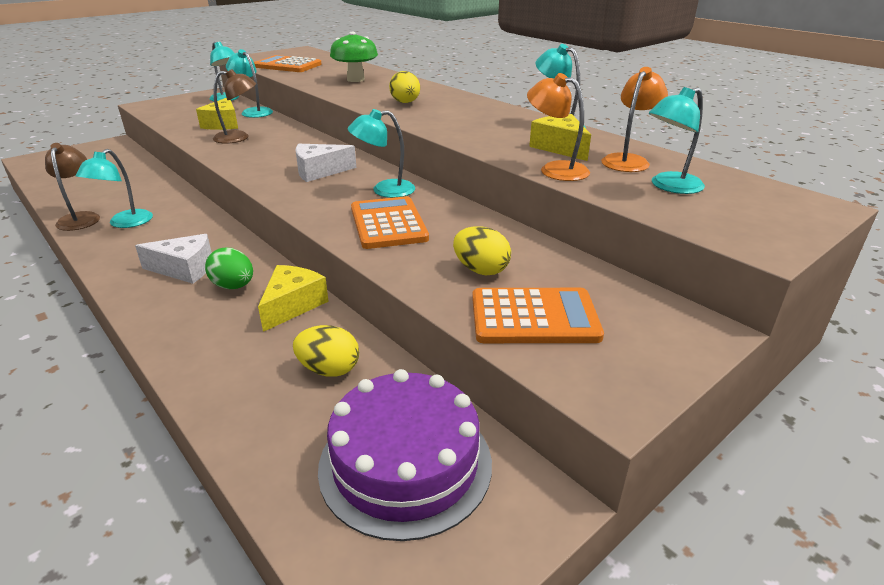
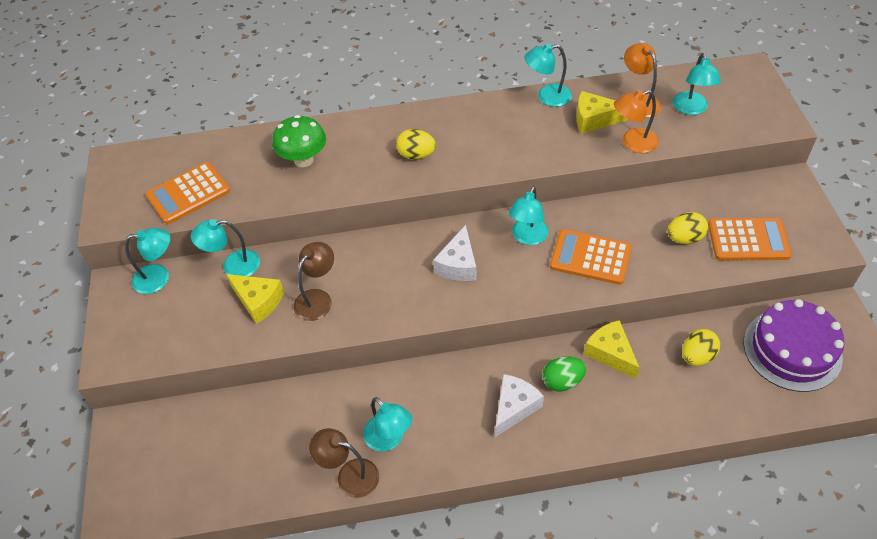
camera: 55 degrees left, 20 degrees up
orange calculator [472,288,604,343] -> orange calculator turned 60 degrees clockwise [708,218,792,260]

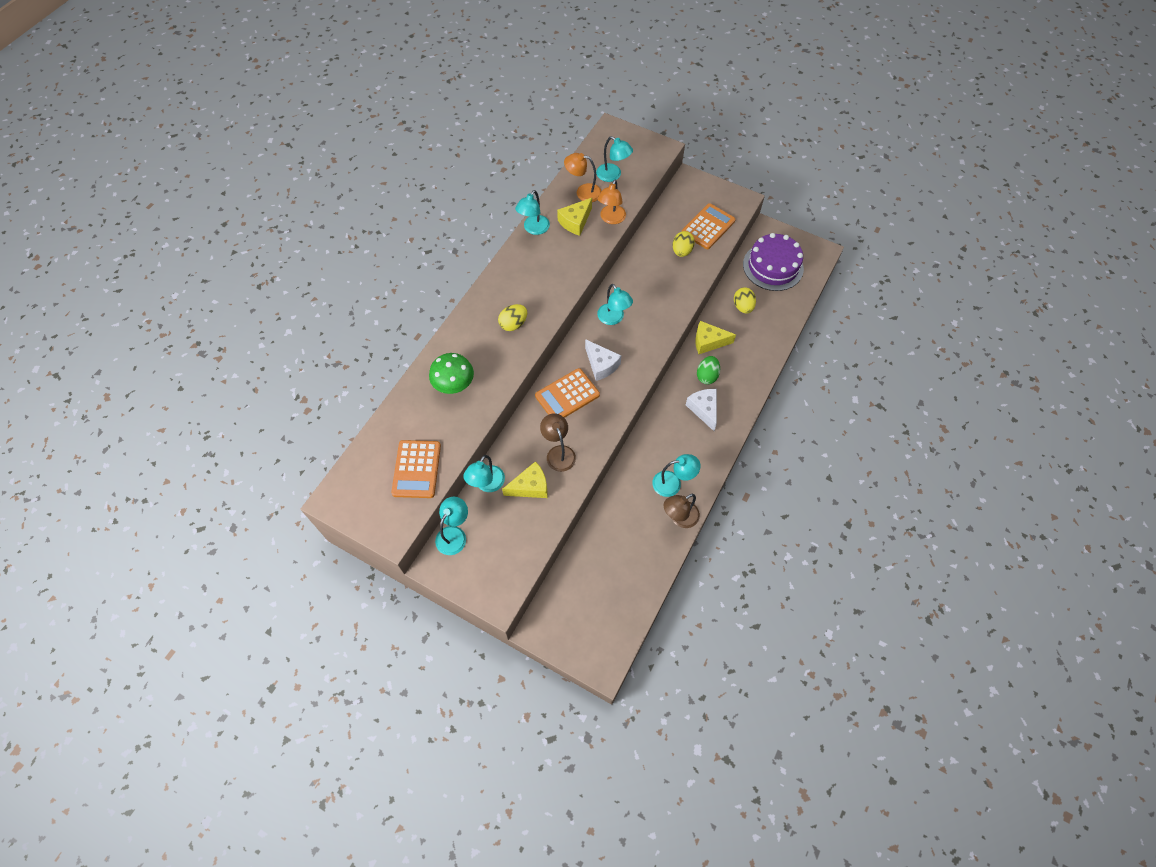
camera: 55 degrees left, 10 degrees up
orange calculator [550,229,632,285] -> orange calculator moved to [535,368,600,418]

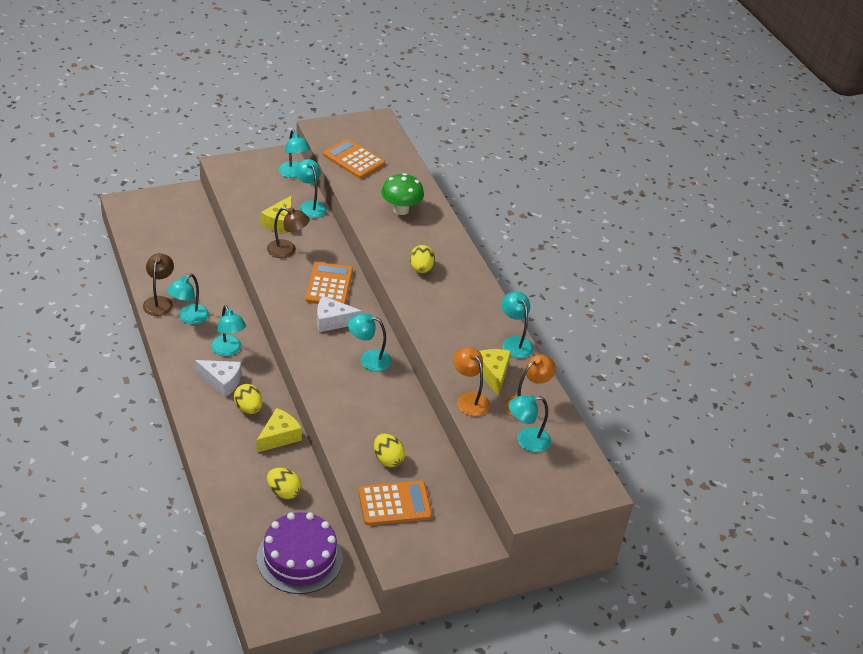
camera: 125 degrees right, 20 degrees down
orange calculator [682,203,736,249] -> orange calculator turned 90 degrees counterclockwise [358,481,432,525]
green egg [697,356,720,384] -> yellow egg [234,384,262,414]
none -> turquoise lamp [211,305,246,356]

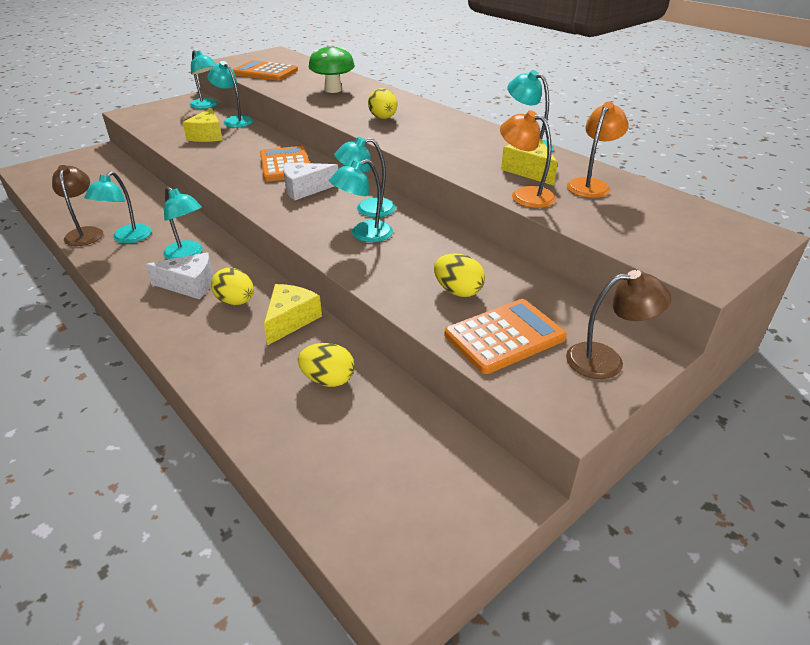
camera: 15 degrees left, 5 degrees down
purple cake [257,512,343,594] -> none
brown lamp [267,207,310,258] -> brown lamp moved to [566,270,671,379]
turquoise lamp [508,395,551,452] -> turquoise lamp moved to [329,159,393,242]

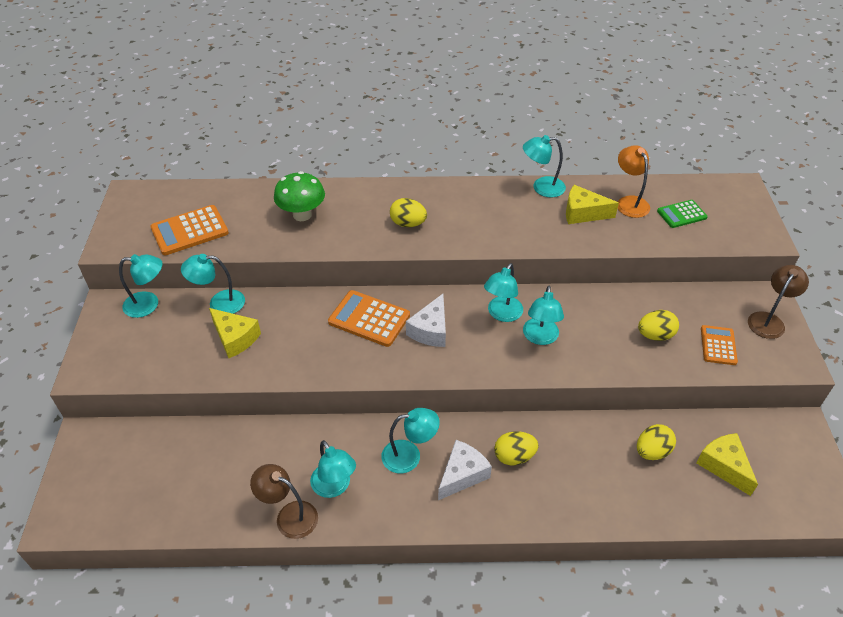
camera: 50 degrees left, 10 degrees up
yellow cheese [264,284,322,345] -> yellow cheese moved to [696,433,758,496]
orange calculator [445,299,567,374] -> orange calculator [701,325,738,365], size x0.63
orange lamp [500,110,556,208] -> none
none -> green calculator [657,200,708,228]

